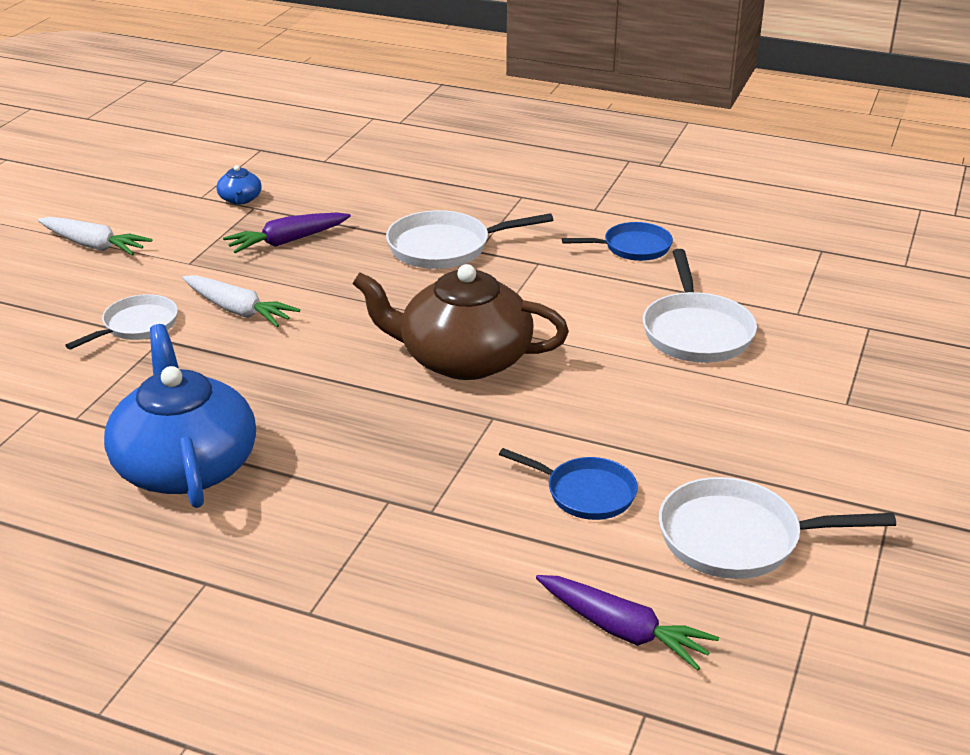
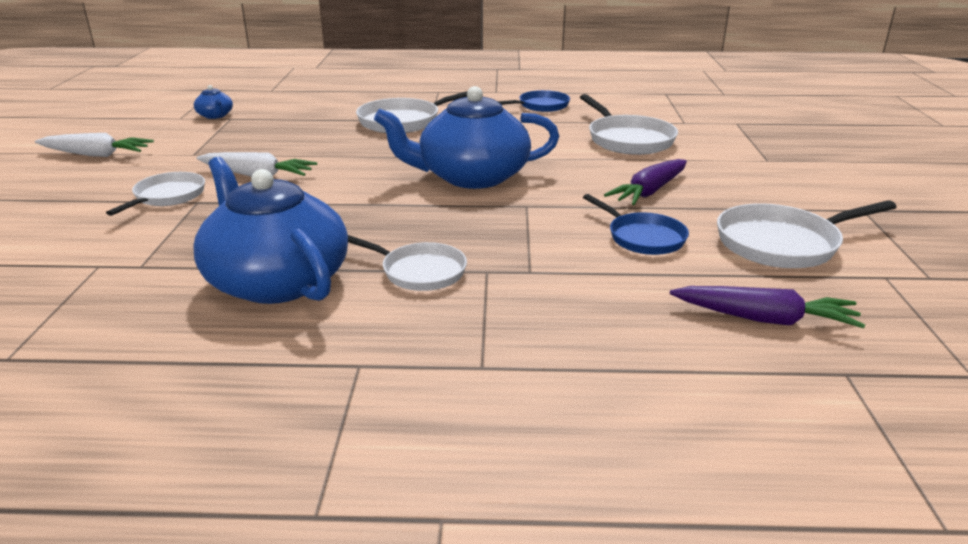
camera: 20 degrees left, 5 degrees down
purple carrot [223,213,351,253] -> purple carrot moved to [604,159,687,205]
brown teapot [352,264,569,380] -> blue teapot [374,86,559,189]
blue pan [499,448,638,520] -> blue pan turned 45 degrees clockwise [583,194,689,255]
none -> white pan [348,235,467,291]

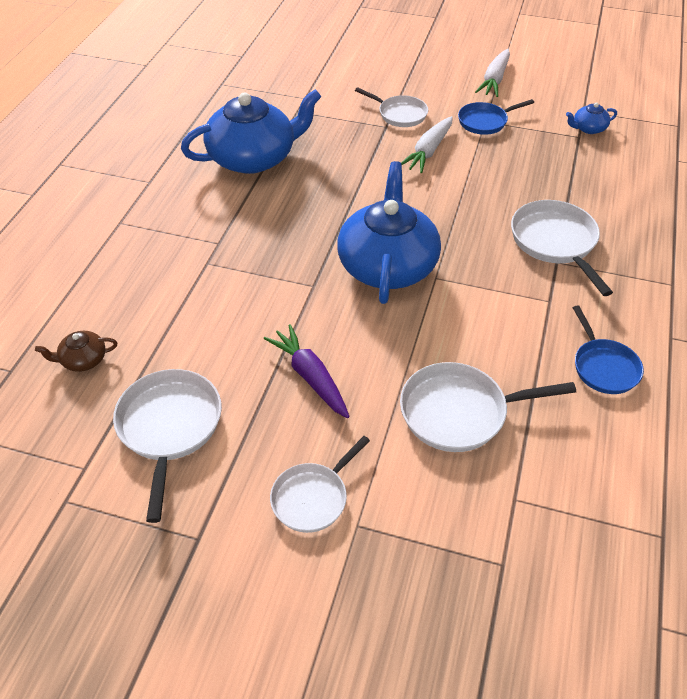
camera: 105 degrees right, 20 degrees up
white pan [348,235,467,291] -> white pan moved to [270,436,370,533]
blue pan [583,194,689,255] -> blue pan moved to [458,99,534,135]
purple carrot [670,286,865,328] -> brown teapot [35,331,117,372]

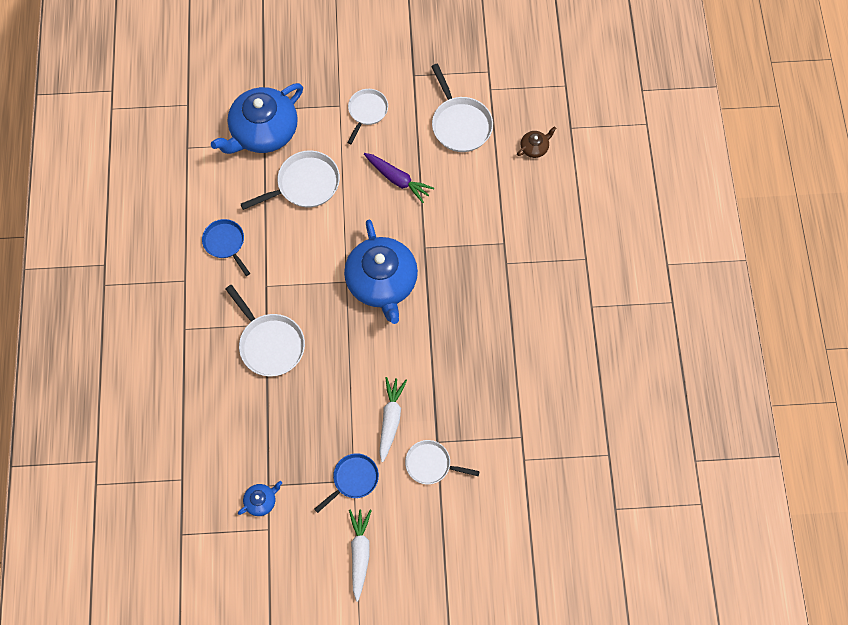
camera: 160 degrees right, 20 degrees up
blue teapot [181,89,322,174] -> blue teapot moved to [211,83,303,154]

